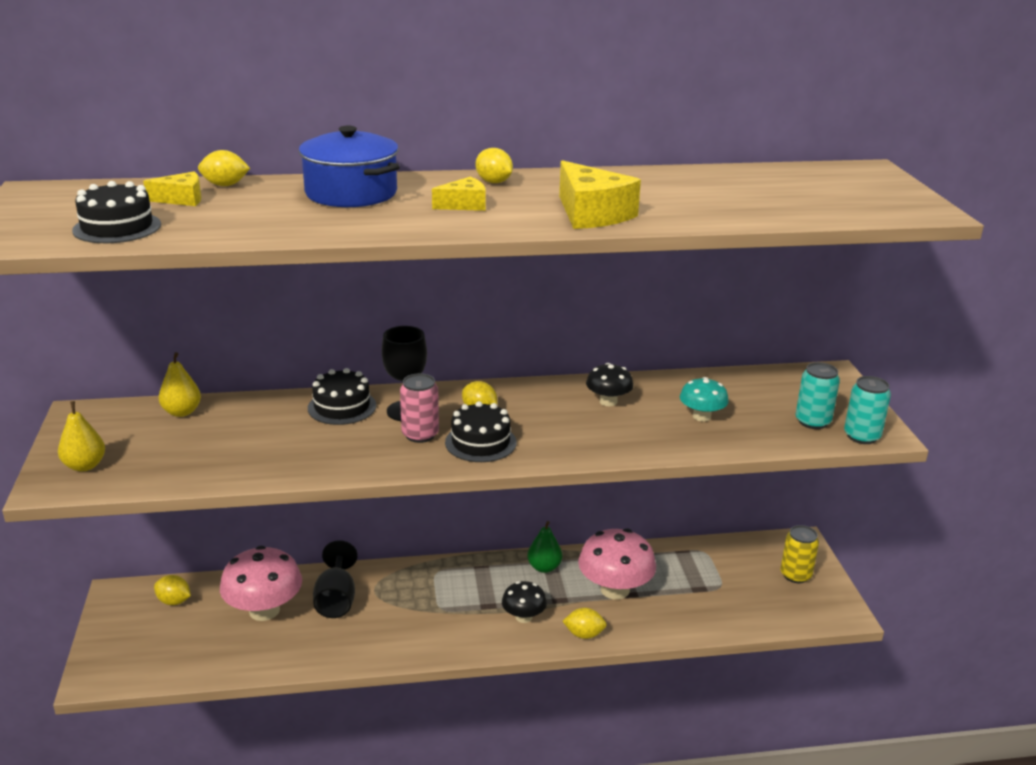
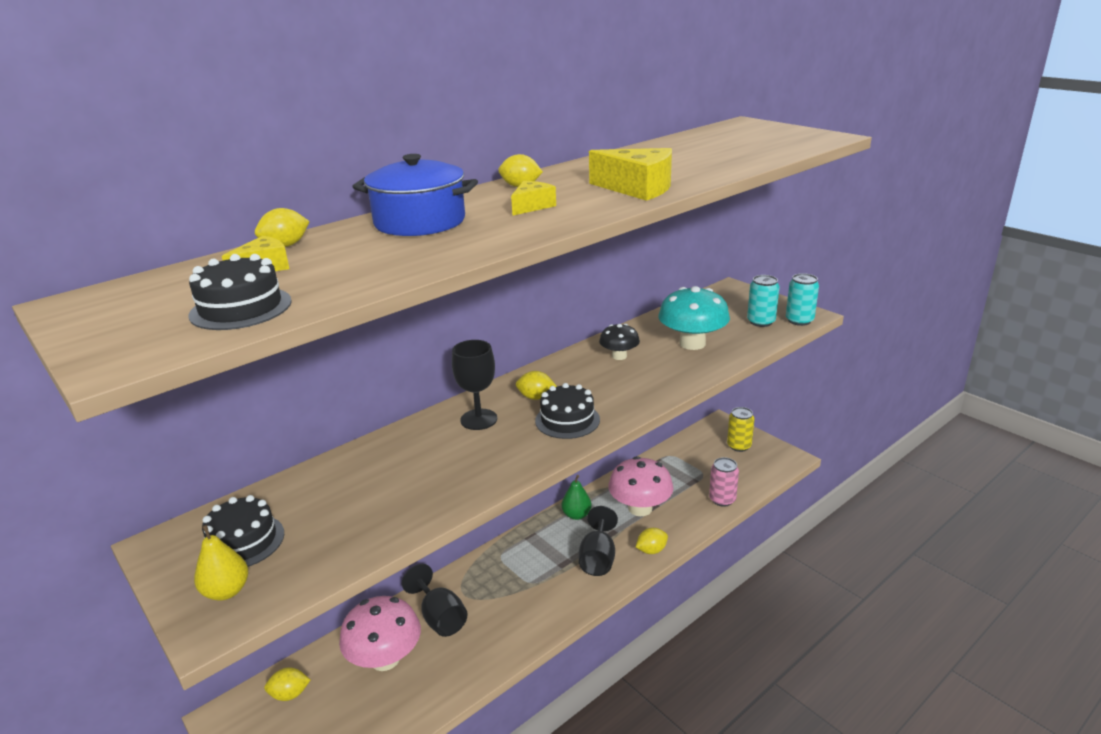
camera: 30 degrees left, 0 degrees up
yellow pear [159,352,201,417] -> none
black cake [308,368,376,425] -> black cake moved to [202,495,284,567]
pink can [400,373,439,443] -> pink can moved to [709,457,739,507]
black mushroom [502,581,547,623] -> black goblet [579,506,618,576]
turquoise mushroom [680,377,729,422] -> turquoise mushroom [659,286,730,350], size x1.77

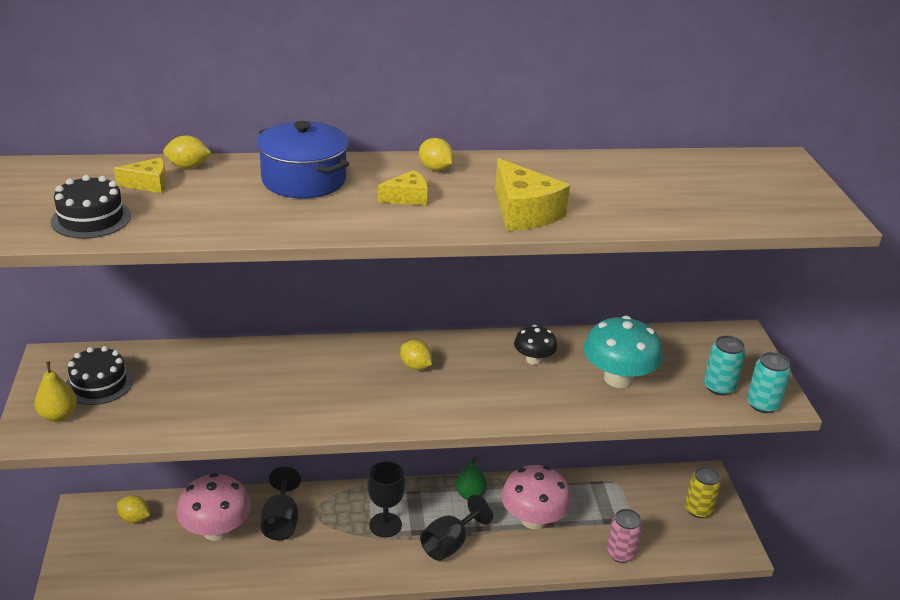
camera: 30 degrees right, 5 degrees up
black goblet [452,340,497,430] -> black goblet moved to [368,461,405,537]
black cake [535,383,600,439] -> none
yellow lemon [636,528,668,554] -> none

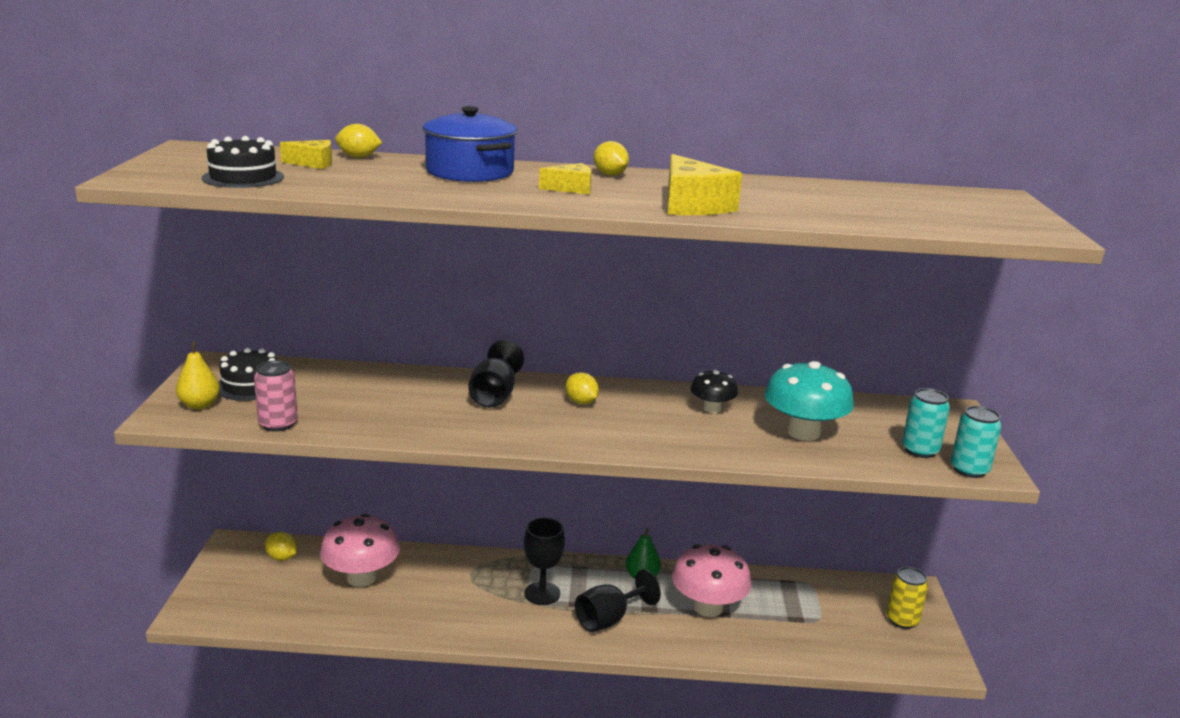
camera: 10 degrees right, 10 degrees down
black goblet [261,466,301,540] -> black goblet moved to [469,340,524,408]
pink can [607,509,643,563] -> pink can moved to [254,360,298,432]

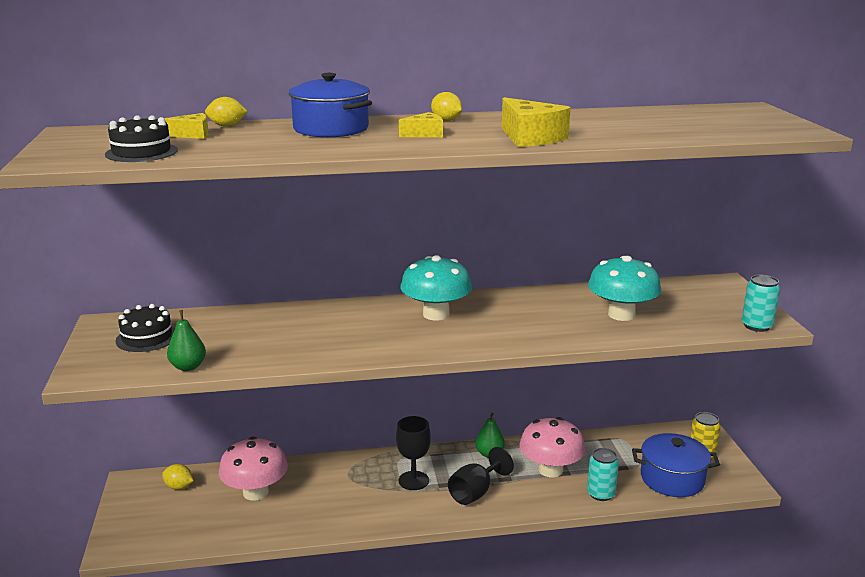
camera: 10 degrees left, 0 degrees up
yellow pear [176,341,220,409] -> none
pink can [254,360,298,432] -> green pear [167,310,206,371]
black goblet [469,340,524,408] -> none
yellow lemon [565,372,599,405] -> turquoise mushroom [401,255,472,321]
black mushroom [690,370,738,413] -> none
turquoise can [902,388,950,458] -> turquoise can moved to [587,448,619,501]
none -> blue pot [632,433,720,497]

